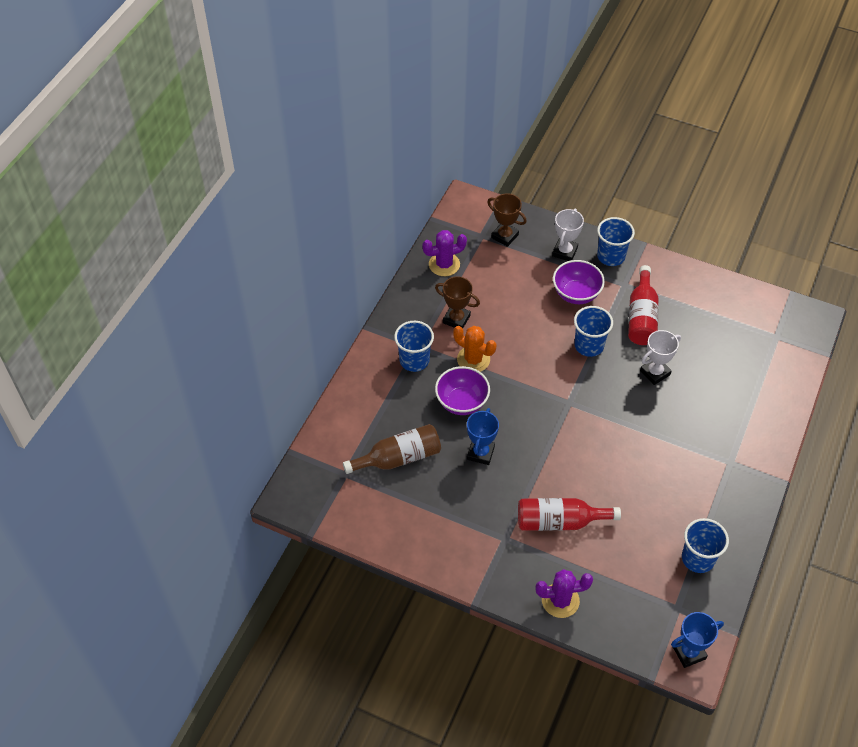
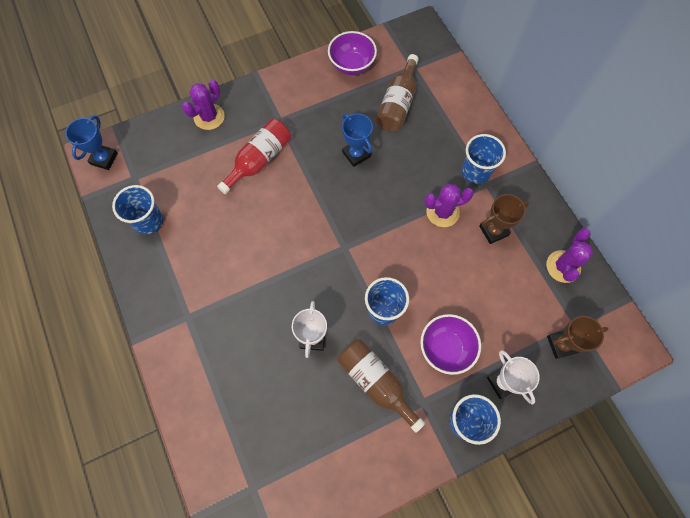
camera: 130 degrees right, 15 degrees up
purple bowl [435,366,490,415] -> purple bowl moved to [328,31,377,75]
orange cactus [453,326,496,372] -> purple cactus [424,184,474,227]
red bottle [628,265,658,345] -> brown bottle [337,339,425,433]

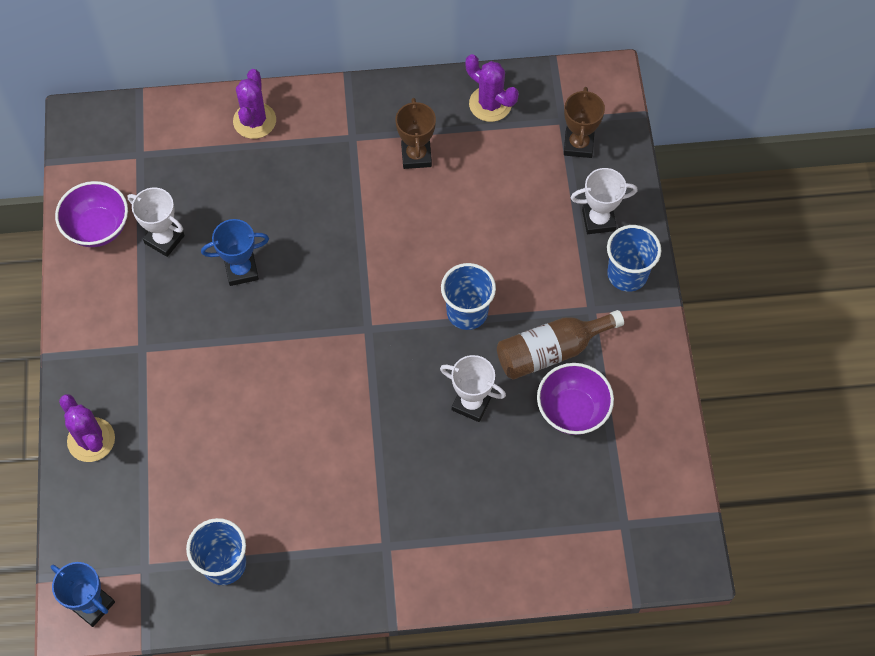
camera: 70 degrees left, 5 degrees down
red bottle [217,119,291,194] -> none
brown bottle [376,54,419,132] -> none
purple bowl [420,314,481,375] -> purple bowl moved to [537,363,614,435]
purple cactus [424,184,474,227] -> purple cactus moved to [233,69,276,139]
blue cup [462,134,506,184] -> none
none -> white trophy [128,188,185,257]

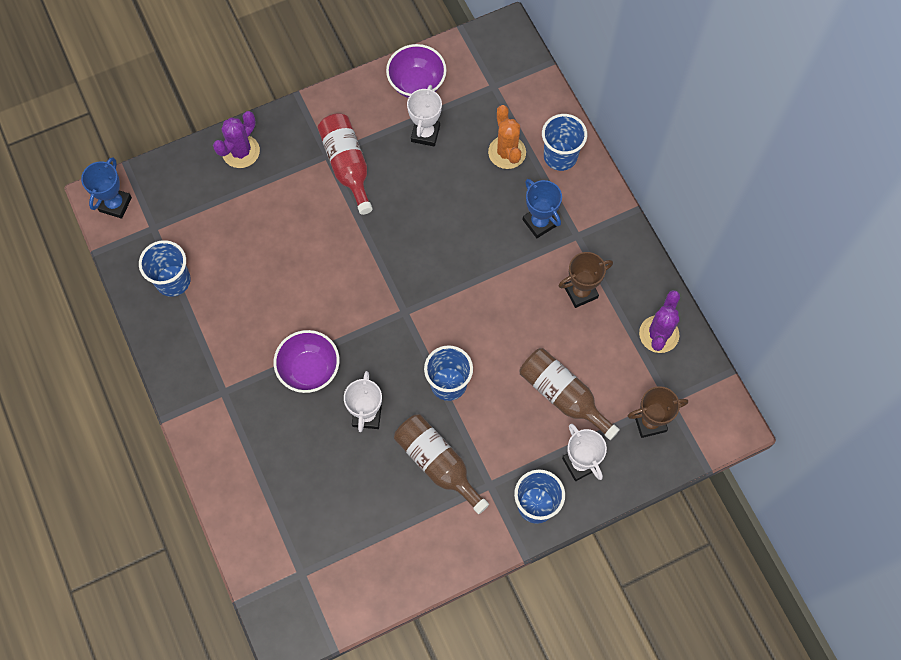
camera: 70 degrees right, 5 degrees up
blue trophy [201,219,269,286] -> blue trophy moved to [523,179,562,238]
purple cactus [233,69,276,139] -> blue cup [542,114,587,171]
purple bowl [537,363,614,435] -> purple bowl moved to [274,330,340,393]
none -> red bottle [318,113,373,215]
none -> orange cactus [488,105,526,169]
none -> brown bottle [520,348,620,440]

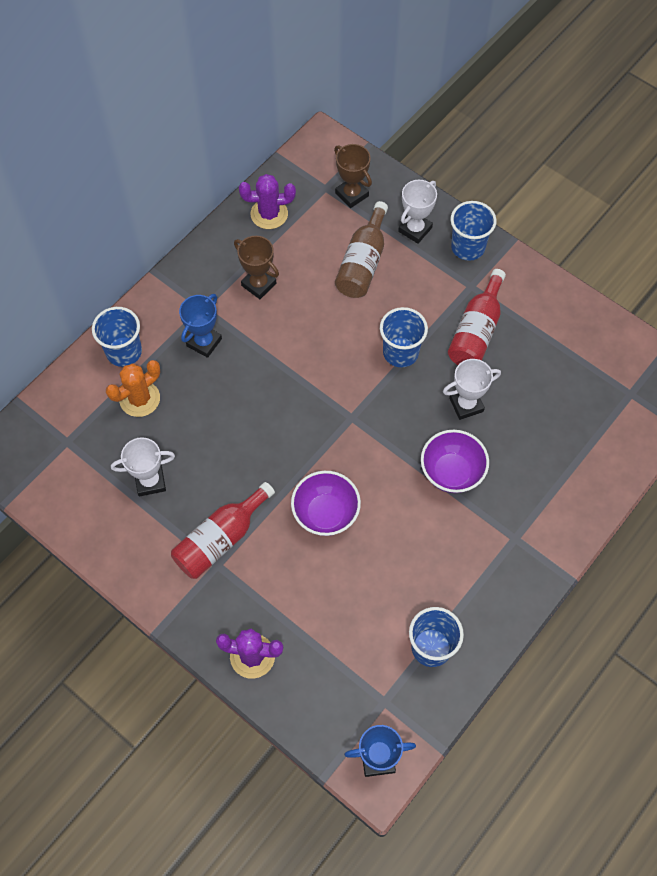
camera: 115 degrees left, 5 degrees down
purple bowl [386,44,446,98] -> purple bowl moved to [291,471,361,536]
brown bottle [394,414,489,514] -> red bottle [448,269,506,365]

